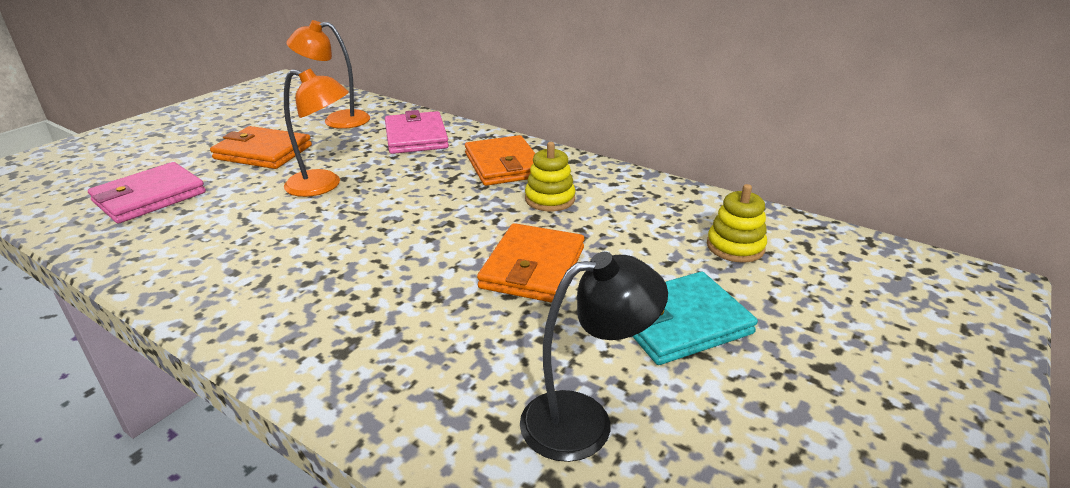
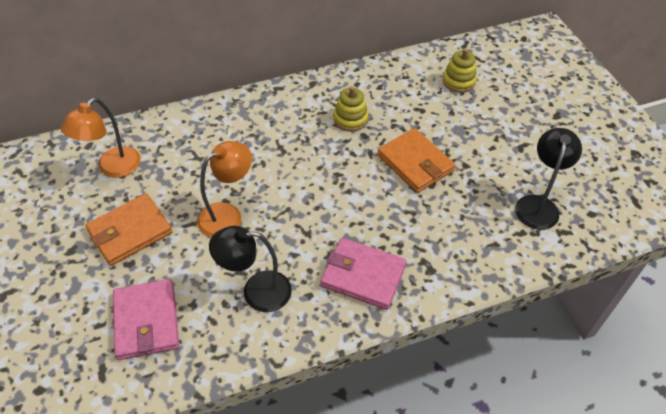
camera: 55 degrees left, 20 degrees up
pink wallet [385,110,449,154] -> pink wallet moved to [320,238,407,310]
orange wallet [465,135,536,186] -> none
turquoise wallet [632,272,758,365] -> none
none -> black lamp [209,226,292,312]

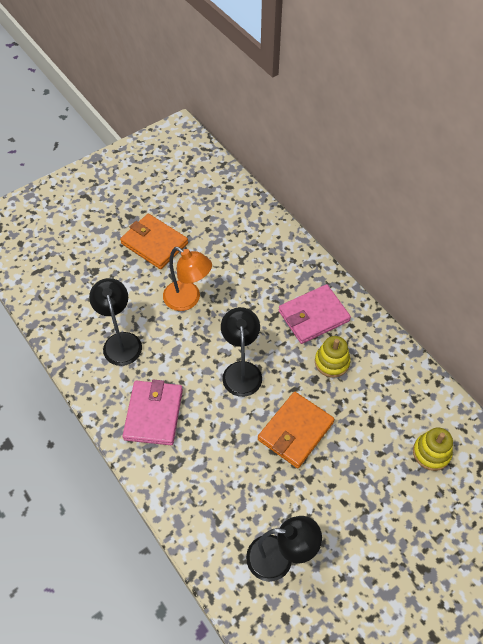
camera: 75 degrees right, 5 degrees up
orange lamp [61,98,141,178] -> none
pink wallet [113,279,179,360] -> pink wallet moved to [279,284,351,344]
none -> black lamp [221,307,262,397]

